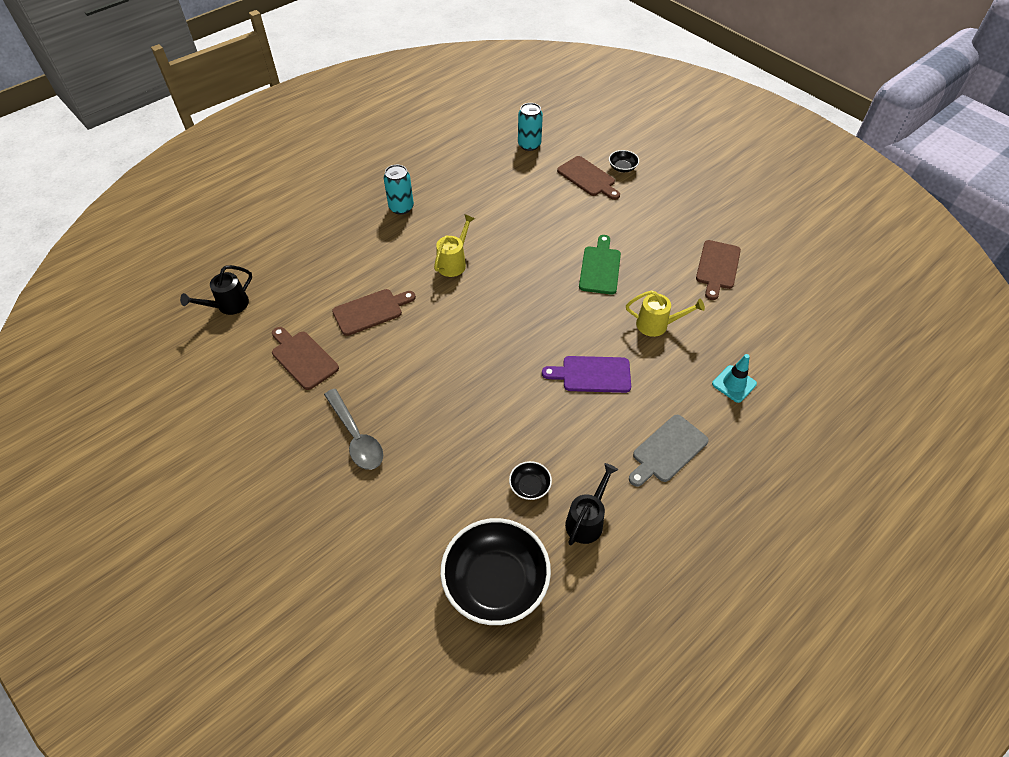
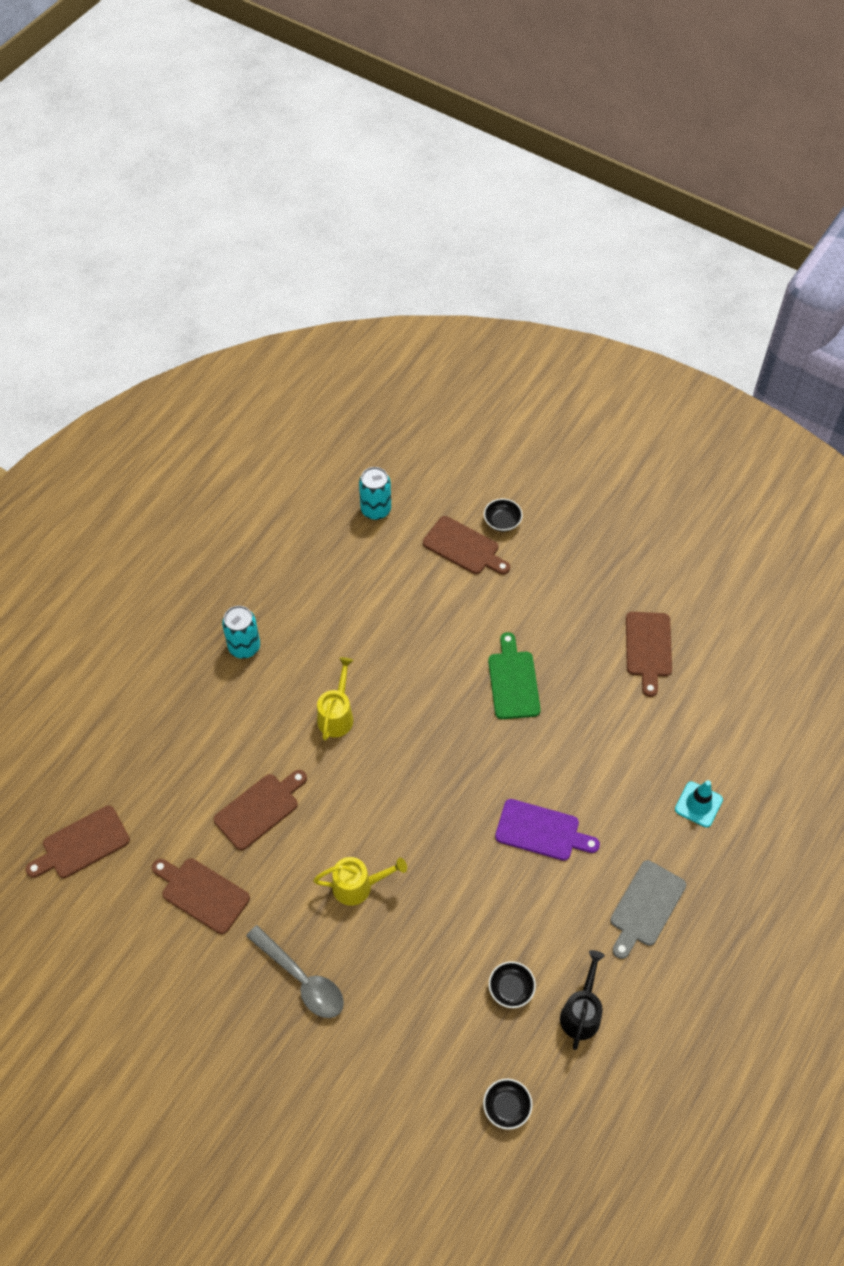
camera: 15 degrees left, 5 degrees up
black watering can [180,265,252,315] -> brown cutting board [25,806,130,878]
black bowl [440,518,551,625] -> black bowl [483,1079,533,1130], size x0.43
purple cutting board [542,356,631,393] -> purple cutting board turned 150 degrees counterclockwise [495,799,600,861]
yellow watering can [626,290,705,337] -> yellow watering can moved to [313,857,407,906]

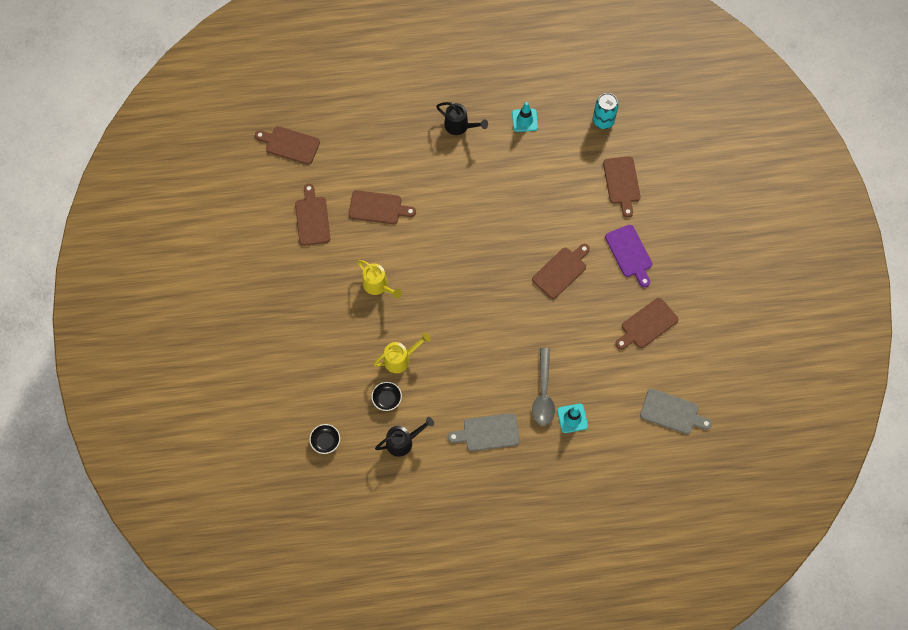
camera: 50 degrees right, 10 degrees up
turquoise can [222,606,260,659] -> black watering can [436,102,488,135]
grey spoon [246,925,344,1018] -> grey spoon moved to [532,348,555,426]
yellow watering can [317,657,354,741] -> yellow watering can moved to [373,332,431,373]
black bowl [484,499,523,532] -> none
green cutting board [488,632,541,719] -> brown cutting board [532,244,590,299]
purple cutting board [495,799,600,861] -> purple cutting board moved to [605,225,652,287]
none -> turquoise traffic cone [512,102,538,132]
none -> grey cutting board [640,389,712,434]

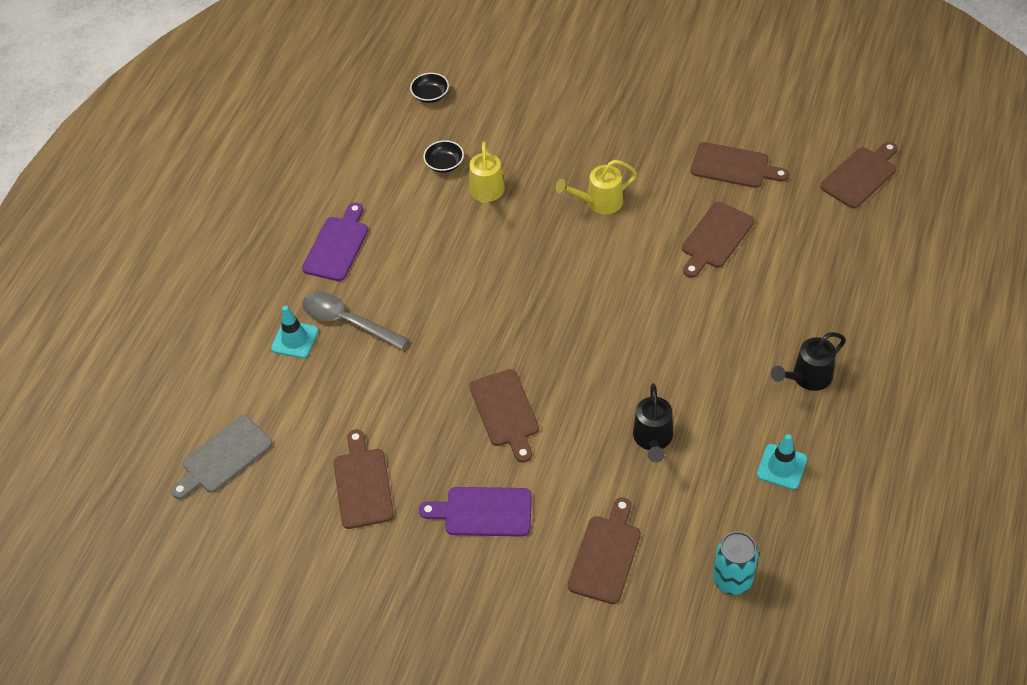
camera: 120 degrees right, 15 degrees down
black watering can [375,417,434,457] -> black watering can moved to [633,383,673,463]
grey cutting board [448,413,520,451] -> purple cutting board [302,203,368,281]
brown cutting board [603,156,641,218] -> brown cutting board turned 90 degrees clockwise [568,497,641,604]

